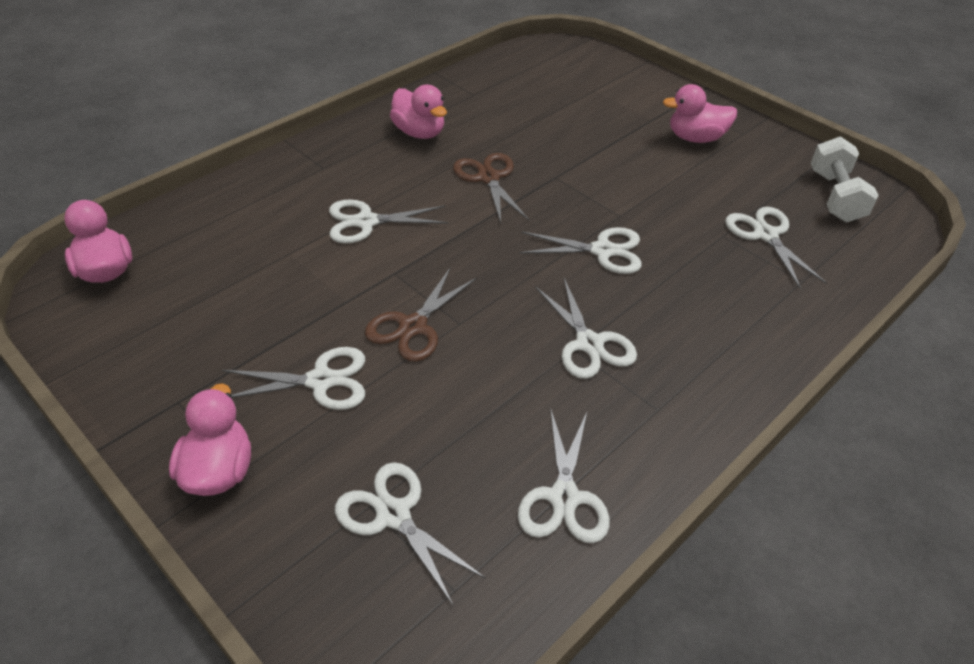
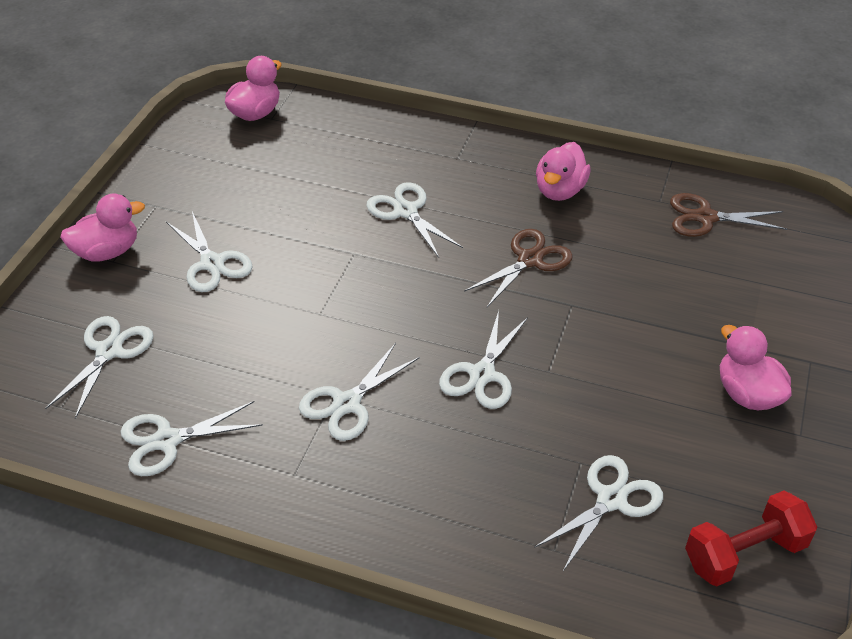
camera: 65 degrees right, 0 degrees up
brown scissors [365,268,477,362] -> brown scissors moved to [670,193,787,237]
white scissors [519,227,642,274] -> white scissors turned 45 degrees clockwise [439,310,528,409]
white dumbbell [811,136,879,222] -> red dumbbell [685,491,817,587]

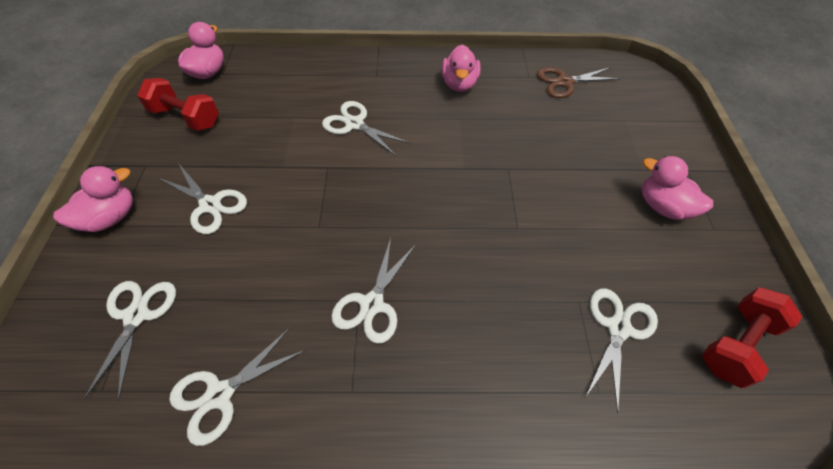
camera: 20 degrees left, 10 degrees up
white scissors [439,310,528,409] -> none
brown scissors [464,229,572,307] -> none
none -> red dumbbell [137,78,219,131]

